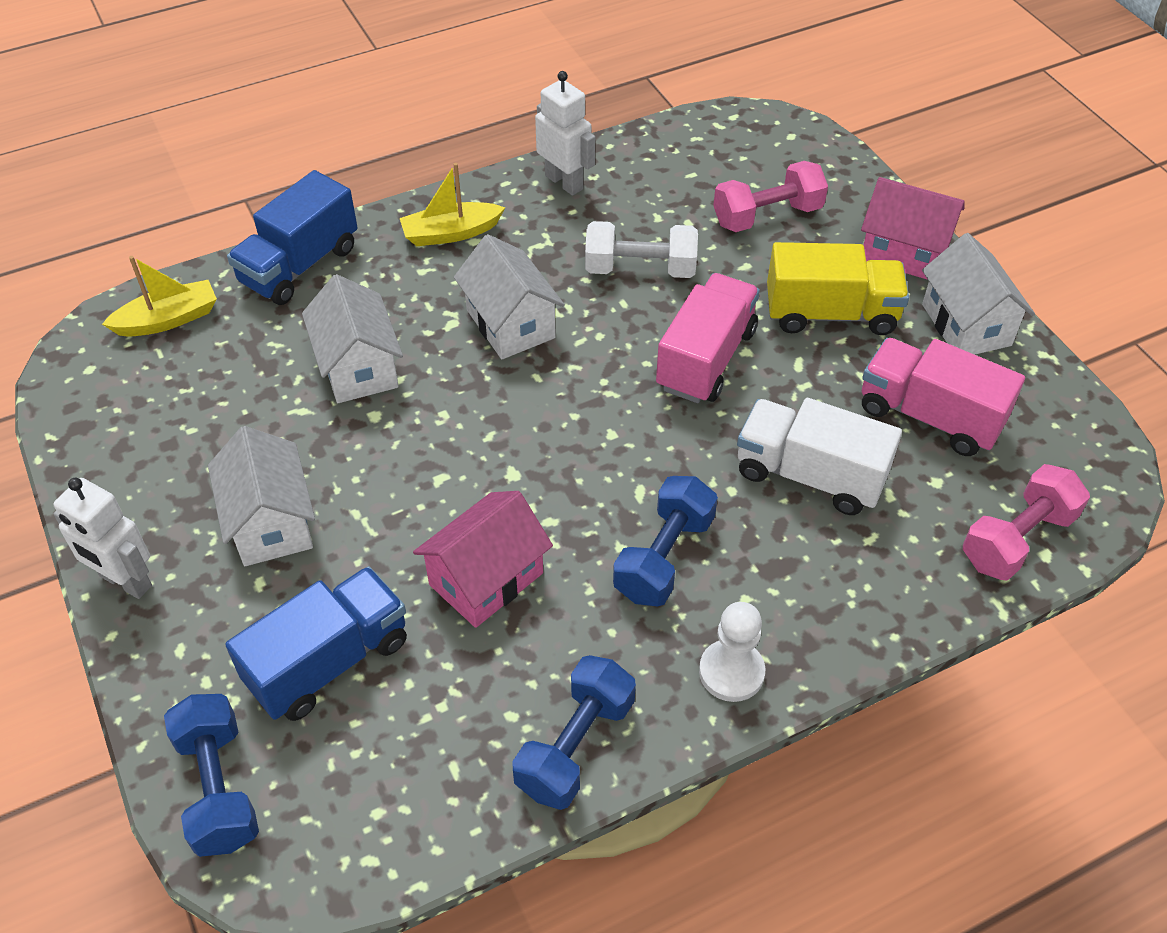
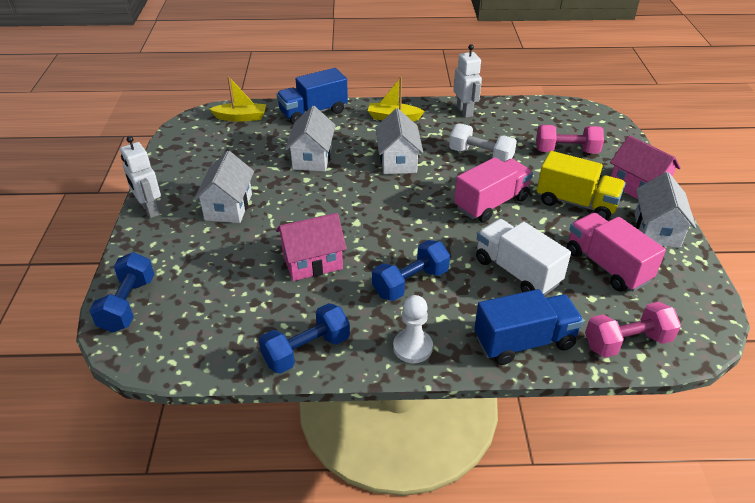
camera: 25 degrees right, 10 degrees down
blue truck [225,566,407,721] -> blue truck moved to [474,289,584,365]

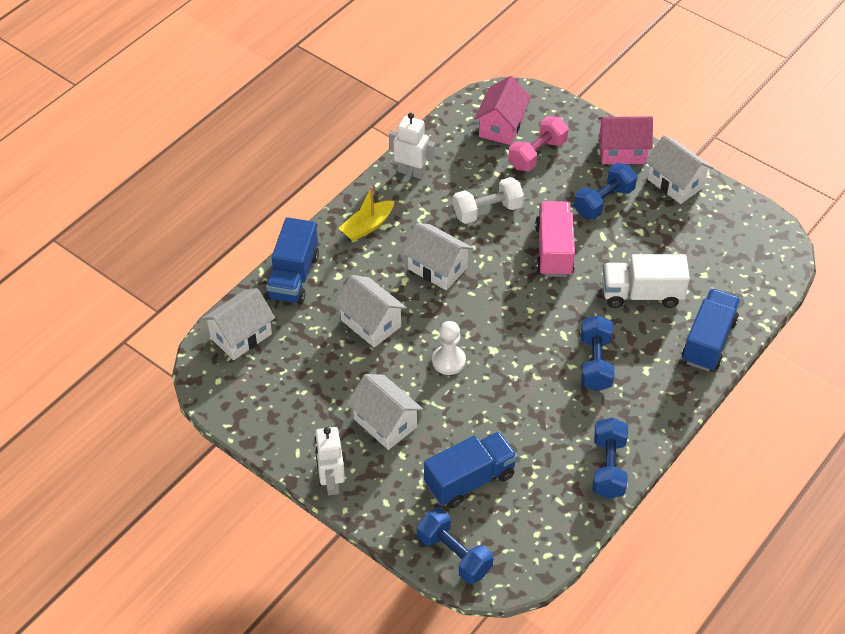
camera: 50 degrees left, 10 degrees up
white robot [120,136,161,218] -> white robot turned 75 degrees clockwise [314,427,345,495]
yellow boat [210,76,266,122] -> white house [202,288,275,360]
pink house [276,213,347,281] -> pink house moved to [474,76,531,145]
white pawn [393,295,433,363] -> white pawn moved to [432,321,466,375]
yellow truck [537,151,626,220] -> blue dumbbell [574,163,637,219]
pink truck [567,213,666,292] -> none
pink dumbbell [585,302,681,358] -> none
none -> blue truck [424,432,517,508]

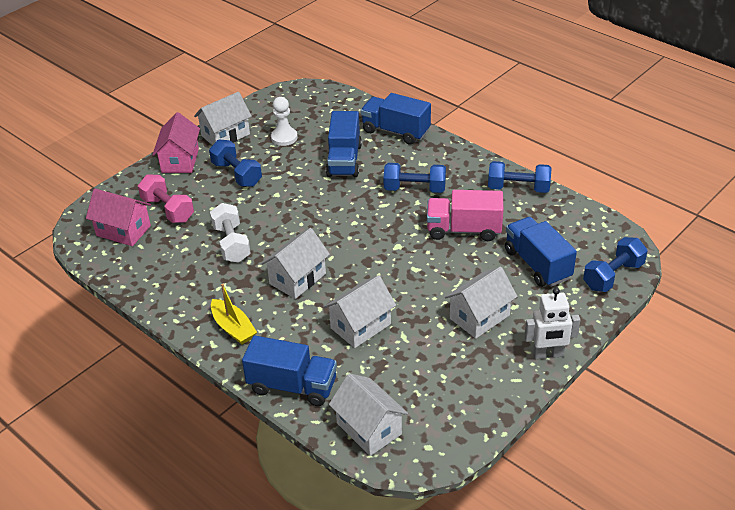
camera: 85 degrees left, 10 degrees down
white robot [389,113,435,179] -> none
white pawn [432,321,466,375] -> white pawn moved to [271,97,298,146]
pink truck [535,201,575,277] -> pink truck moved to [427,190,503,241]
white truck [603,254,690,308] -> blue truck [326,111,362,177]

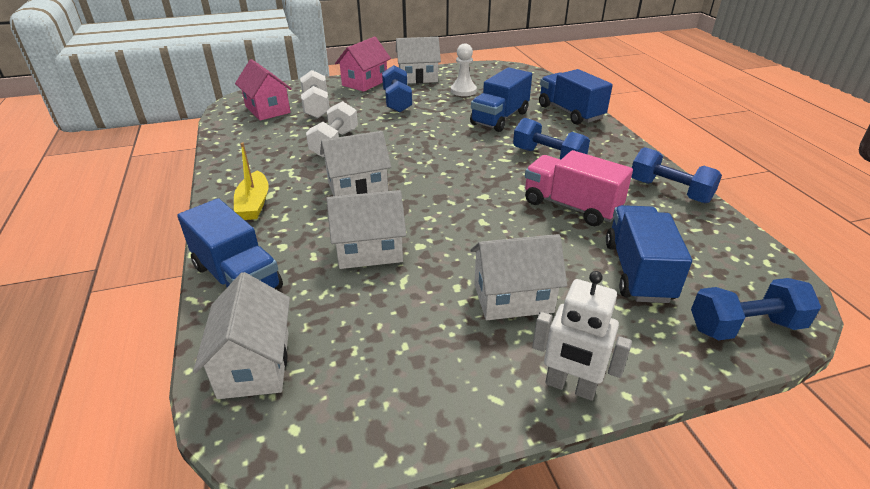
camera: 30 degrees right, 5 degrees down
pink dumbbell [138,175,194,223] -> white dumbbell [300,70,330,118]

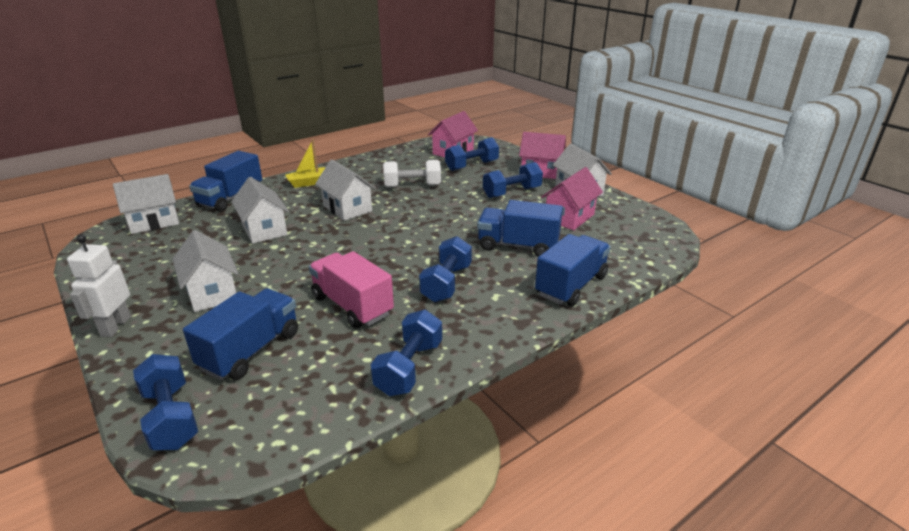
camera: 70 degrees right, 5 degrees down
white dumbbell [300,70,330,118] -> blue dumbbell [445,138,499,171]
white pawn [451,43,477,96] -> pink house [541,167,603,230]
pink truck [525,150,633,226] -> pink truck turned 60 degrees counterclockwise [309,251,394,328]
blue truck [606,205,692,303] -> blue truck turned 45 degrees counterclockwise [183,288,298,380]

